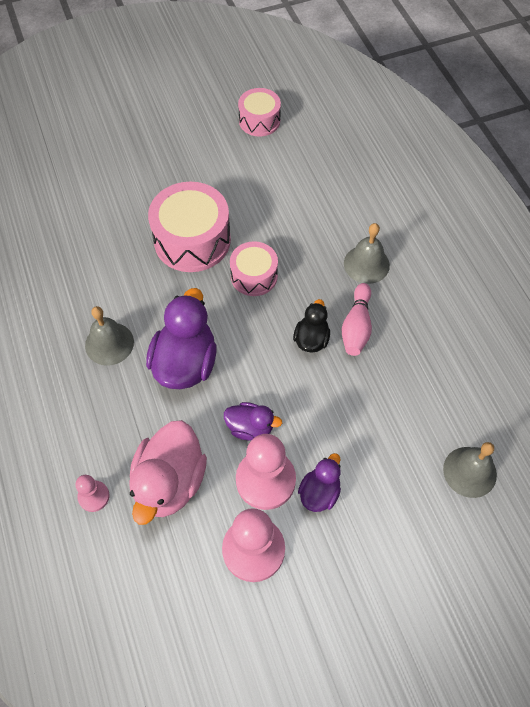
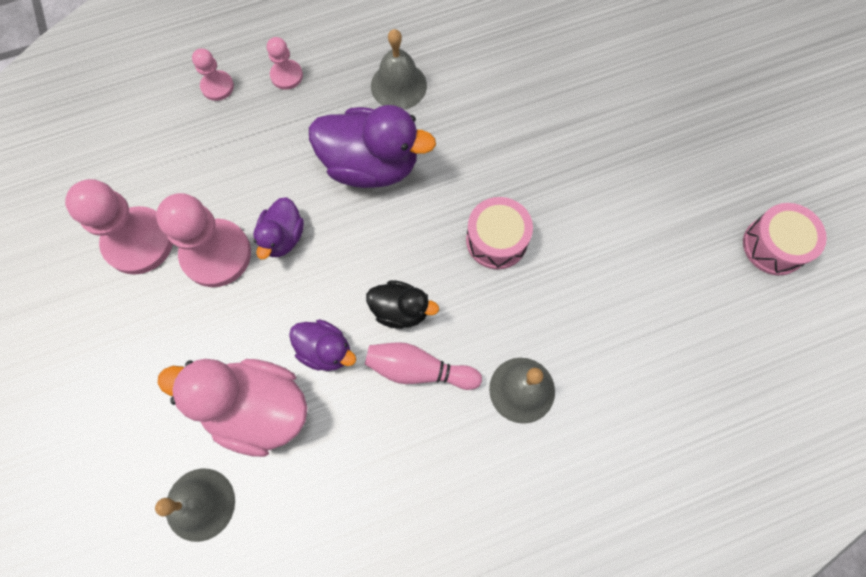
camera: 90 degrees right, 10 degrees up
pink duck [129,420,207,525] -> pink duck moved to [158,359,308,457]
pink drum [148,182,231,272] -> none
purple duck [298,453,341,512] -> purple duck moved to [289,319,356,371]
none -> pink pawn [267,37,303,90]

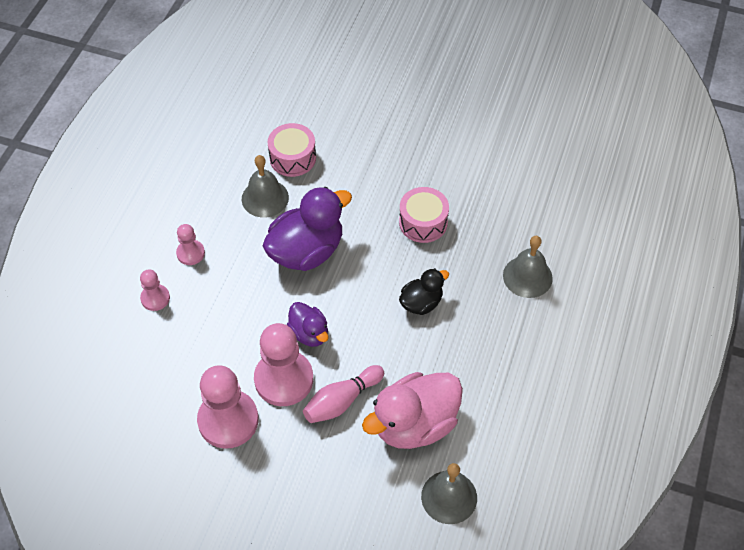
camera: 50 degrees left, 15 degrees down
purple duck [289,319,356,371] -> none
pink bowling pin [365,342,482,390] -> pink bowling pin moved to [303,365,384,423]
pink drum [743,203,827,275] -> pink drum moved to [268,123,316,177]

